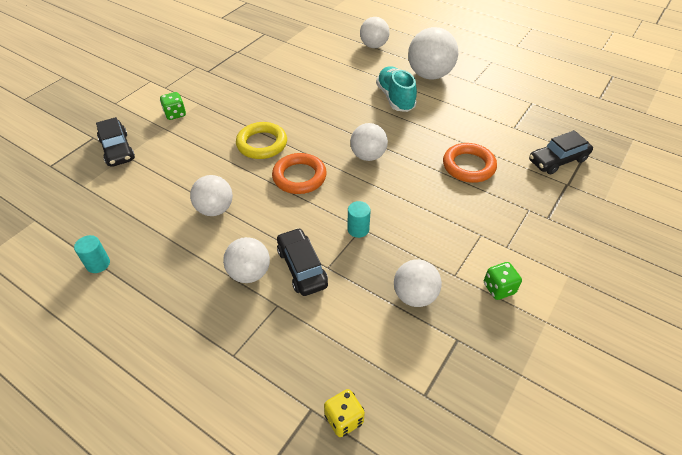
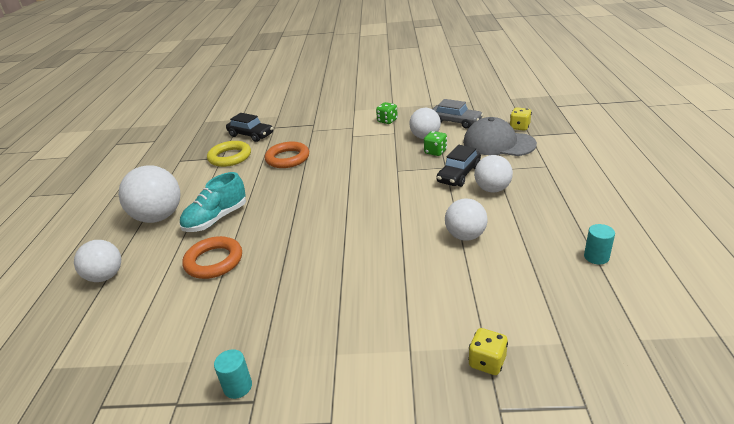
camera: 120 degrees left, 15 degrees down
black car [96,117,135,167] -> yellow dice [468,328,508,375]
green dice [160,92,186,120] -> green dice moved to [424,131,447,156]
yellow ring [236,122,287,159] -> yellow ring moved to [207,141,251,167]
orange ring [272,153,327,194] -> orange ring moved to [182,236,242,279]
turquoise cylinder [347,201,371,238] -> turquoise cylinder moved to [214,349,252,399]
white ball [350,123,388,161] -> none
none -> grey car [433,99,483,129]
none -> grey cap [463,117,537,156]

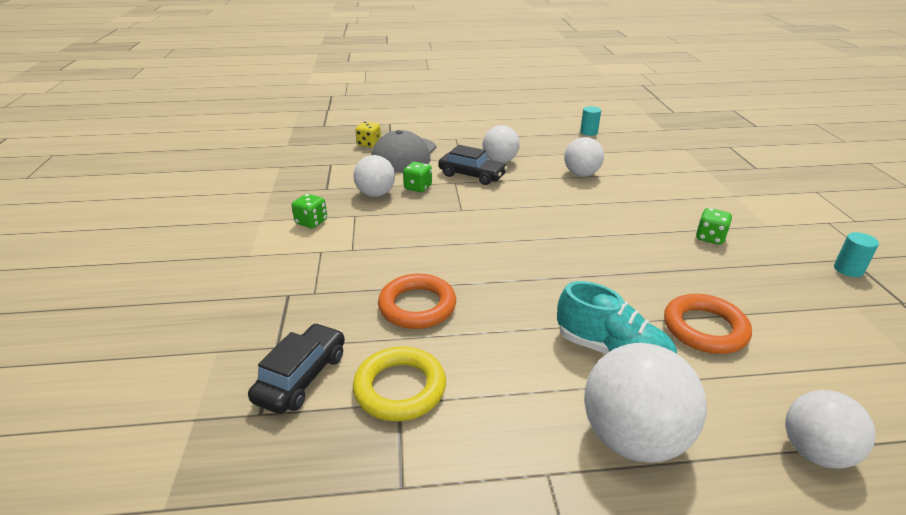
camera: 100 degrees left, 0 degrees up
grey car [433,99,483,129] -> none
yellow dice [468,328,508,375] -> none
none -> green dice [696,208,732,245]

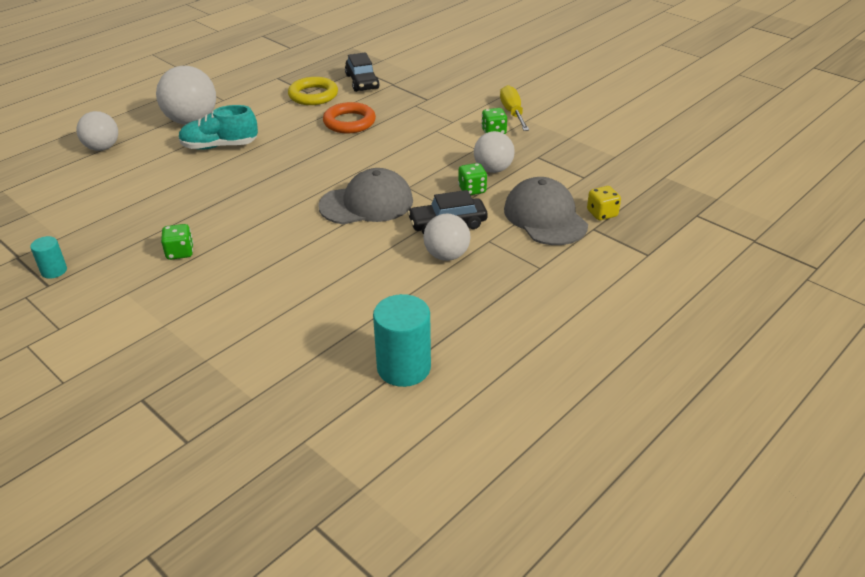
camera: 140 degrees right, 5 degrees up
white ball [564,137,604,176] -> none
turquoise cylinder [580,106,601,136] -> turquoise cylinder [373,294,431,387], size x1.88
orange ring [664,294,752,354] -> none
none -> grey cap [318,168,413,224]
none -> yellow screwdriver [500,85,529,131]

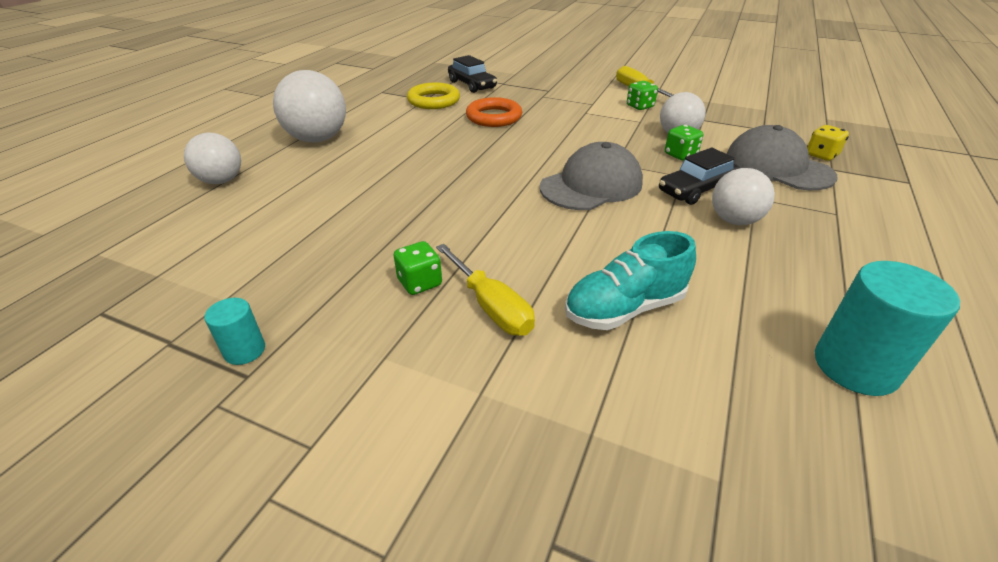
camera: 20 degrees left, 0 degrees up
turquoise shoe [178,105,258,150] -> turquoise shoe moved to [565,231,696,330]
none -> yellow screwdriver [436,244,535,336]

